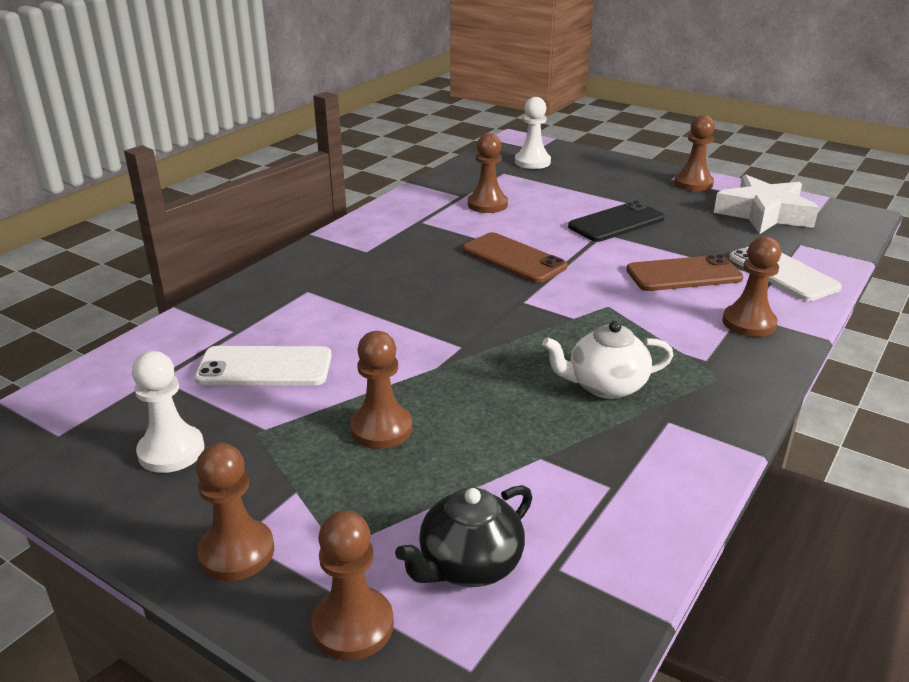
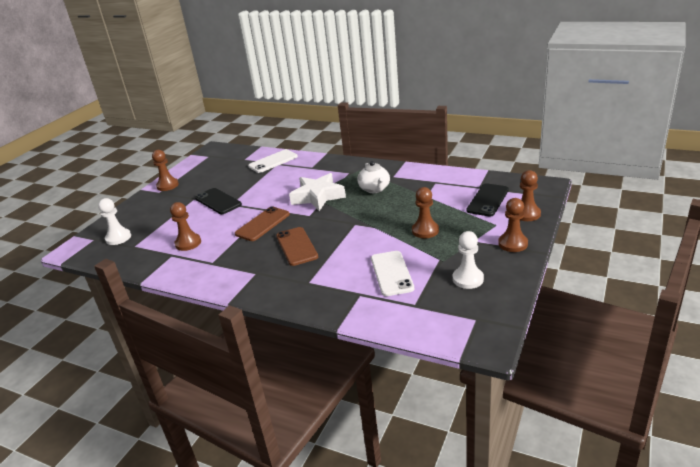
camera: 95 degrees left, 0 degrees up
black teapot [395,485,532,587] -> black phone [466,183,509,217]
brown phone [626,254,744,291] -> brown phone moved to [276,227,318,266]
white star [714,174,819,234] -> white star moved to [289,173,346,211]
brown pawn [722,236,781,337] -> none

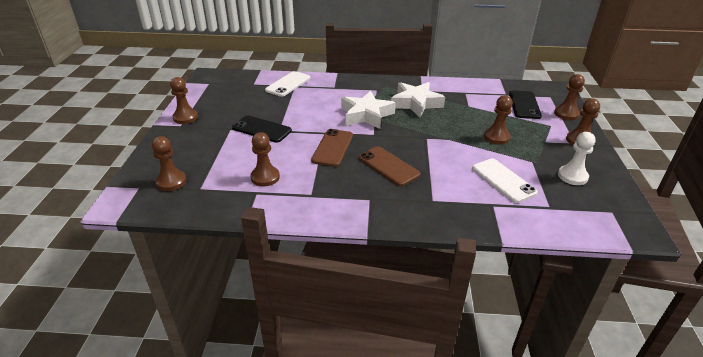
camera: 25 degrees left, 5 degrees up
white pawn [98,198,131,245] -> brown pawn [152,136,187,191]
white teapot [357,161,390,193] -> white star [391,82,445,117]

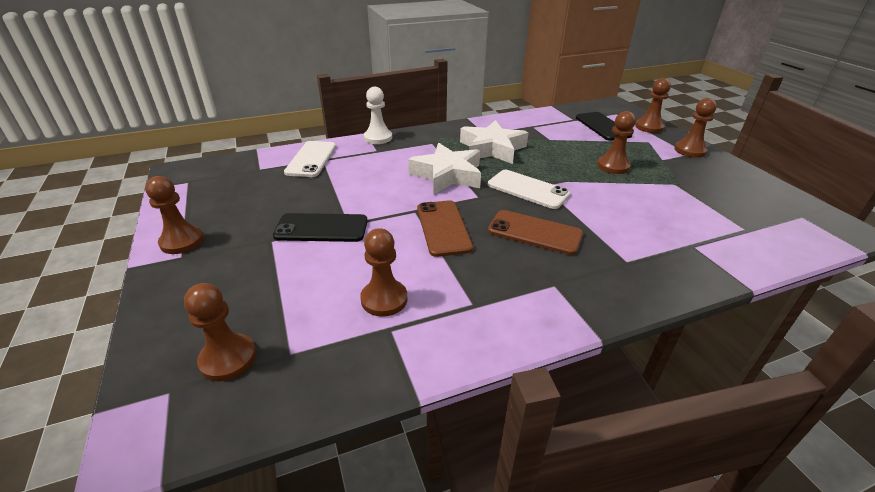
camera: 25 degrees left, 0 degrees up
white phone [472,158,538,203] -> white phone moved to [488,170,571,209]
white pawn [558,132,596,185] -> white pawn moved to [364,87,392,144]

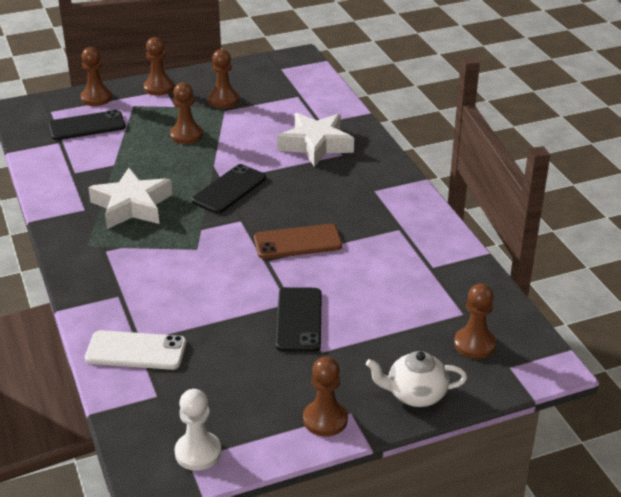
camera: 90 degrees left, 0 degrees up
brown pawn [360,228,408,317] -> brown pawn moved to [208,49,239,108]
white pawn [364,87,392,144] -> white pawn moved to [175,389,221,471]
white star [408,143,481,194] -> white star moved to [277,113,354,167]
white phone [488,170,571,209] -> black phone [192,164,266,214]
brown phone [488,210,583,255] -> none
none -> white teapot [366,351,467,407]

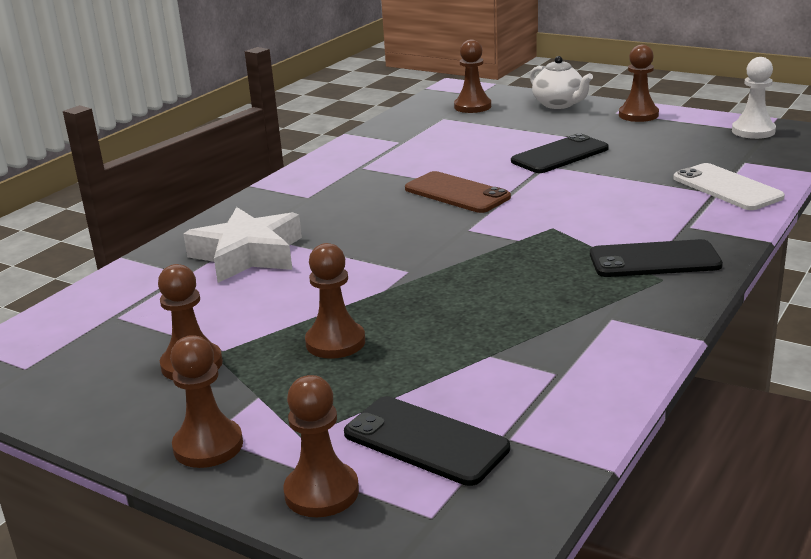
camera: 125 degrees left, 10 degrees down
white star [88,168,172,229] -> none
black phone [192,164,266,214] -> black phone moved to [590,239,723,277]

